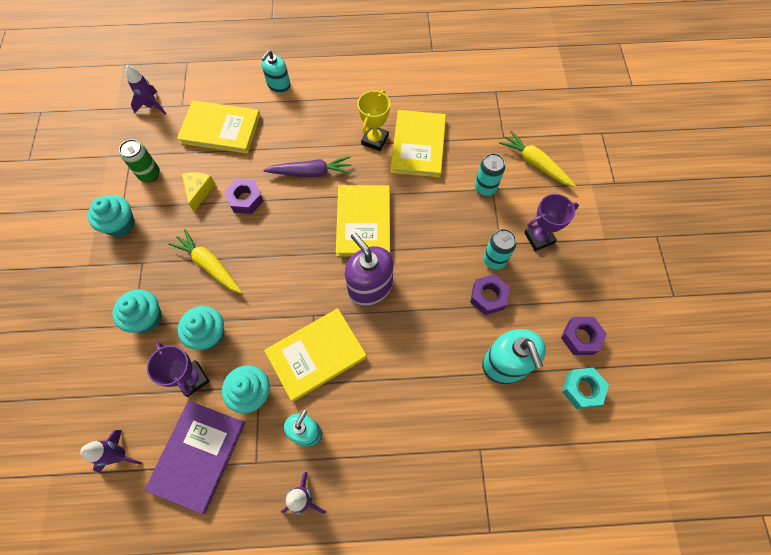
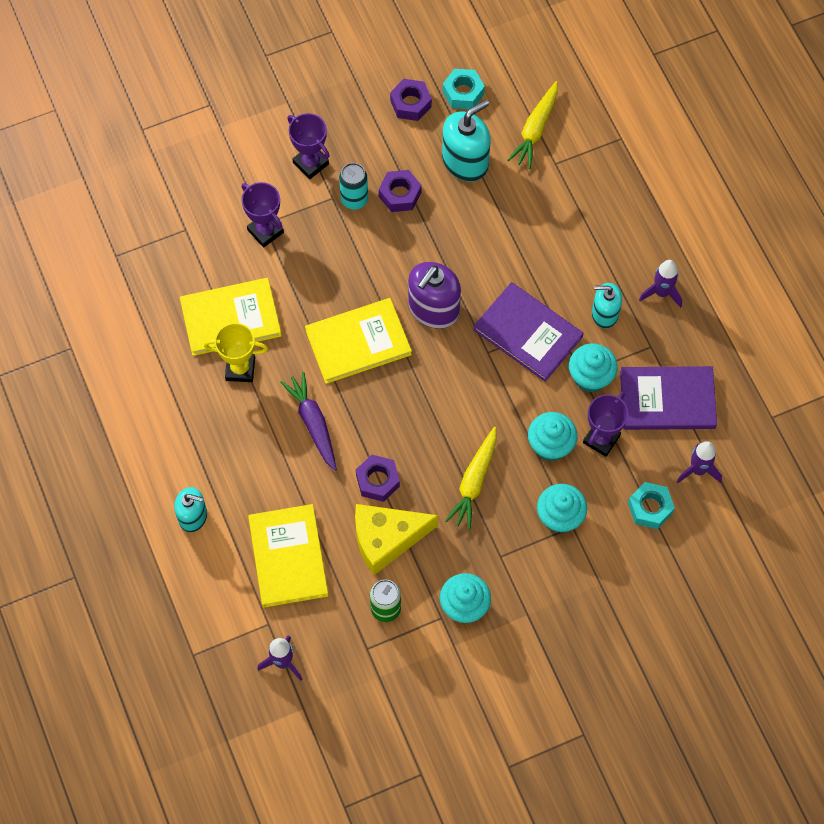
camera: 110 degrees left, 0 degrees up
yellow cheese [182,172,215,211] -> yellow cheese [355,504,438,575], size x1.75
yellow book [264,308,367,402] -> purple book [473,282,583,382]
turquoise can [475,153,505,196] -> purple trophy [241,182,284,248]
yellow carrot [499,131,576,187] -> yellow carrot moved to [508,81,558,169]
none -> turquoise nut [628,482,675,529]

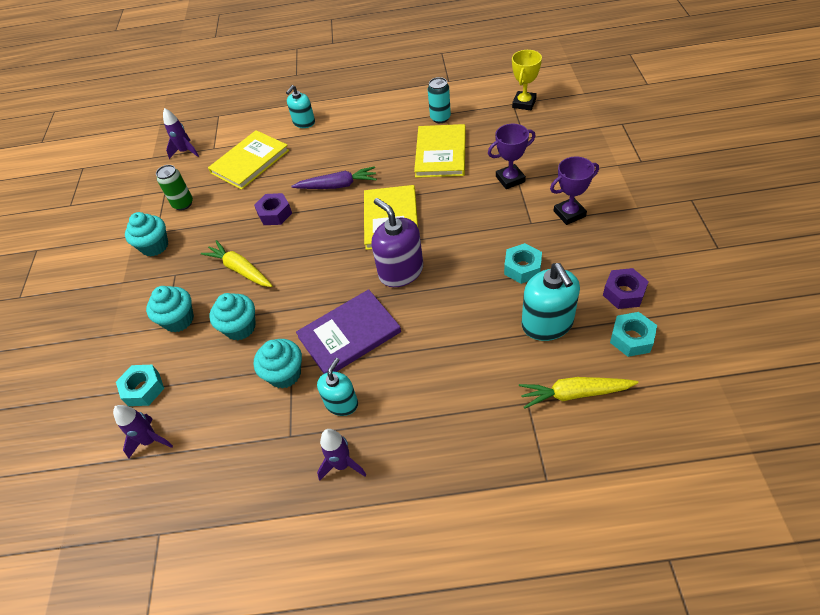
camera: 115 degrees right, 15 degrees down
yellow trophy [204,323,268,382] -> yellow trophy moved to [512,50,542,110]
yellow book [248,504,328,608] -> yellow book turned 60 degrees counterclockwise [208,130,289,190]
turquoise can [339,163,368,209] -> turquoise can moved to [428,77,451,123]
yellow cheese [355,504,438,575] -> none
purple nut [379,170,421,212] -> turquoise nut [504,243,542,284]
yellow carrot [508,81,558,169] -> yellow carrot turned 45 degrees counterclockwise [519,377,639,409]
purple trophy [583,392,628,457] -> none
purple book [620,366,717,430] -> none

